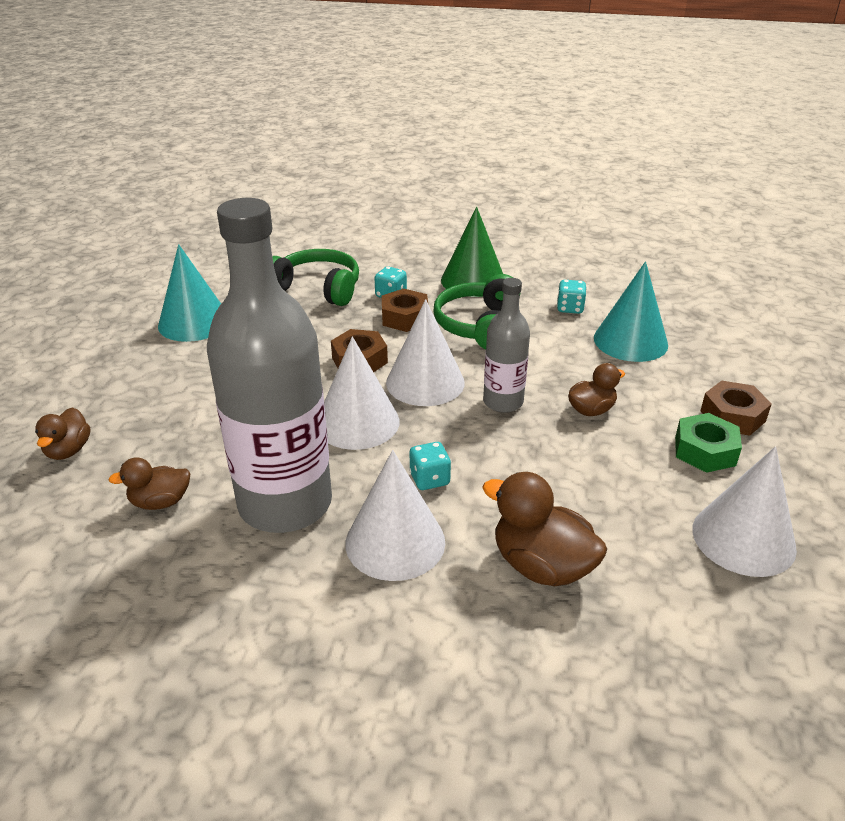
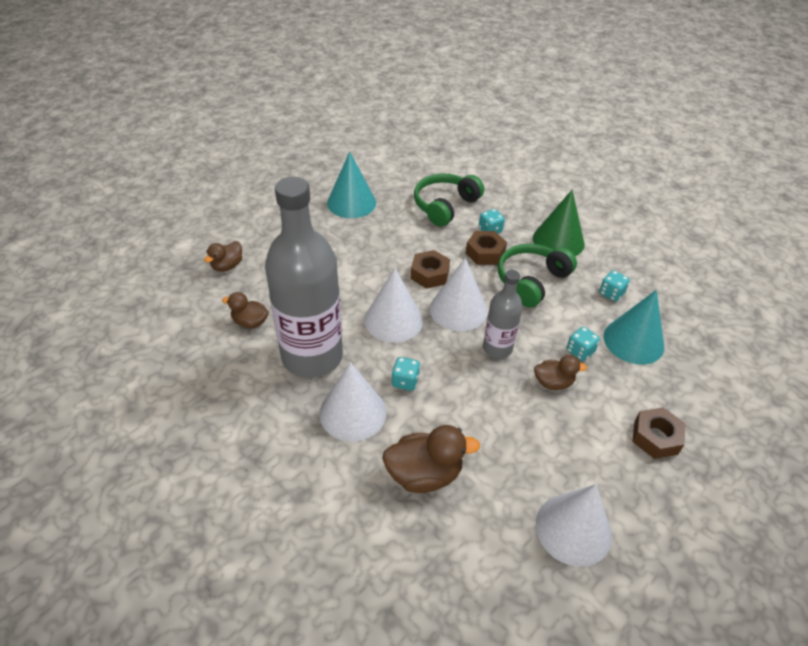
camera: 30 degrees right, 10 degrees up
green headphones [272,249,359,306] -> green headphones turned 105 degrees counterclockwise [414,173,484,227]
brown duck [482,472,607,586] -> brown duck turned 105 degrees clockwise [382,425,480,493]
green nut [675,413,742,473] -> none
none -> turquoise dice [567,327,600,361]

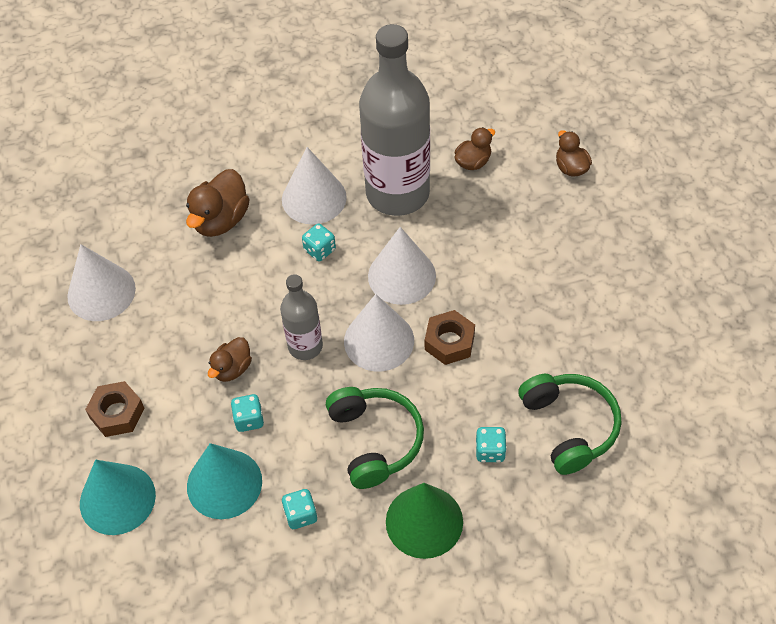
camera: 125 degrees right, 10 degrees up
turquoise cone [327,151,376,218] -> turquoise cone moved to [80,460,156,535]
brown nut [466,231,507,265] -> none

